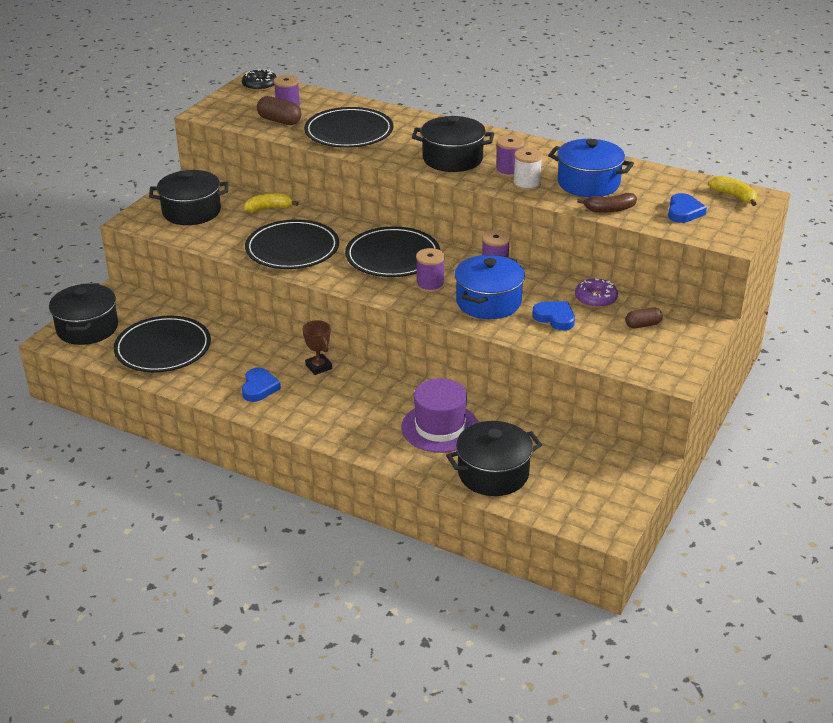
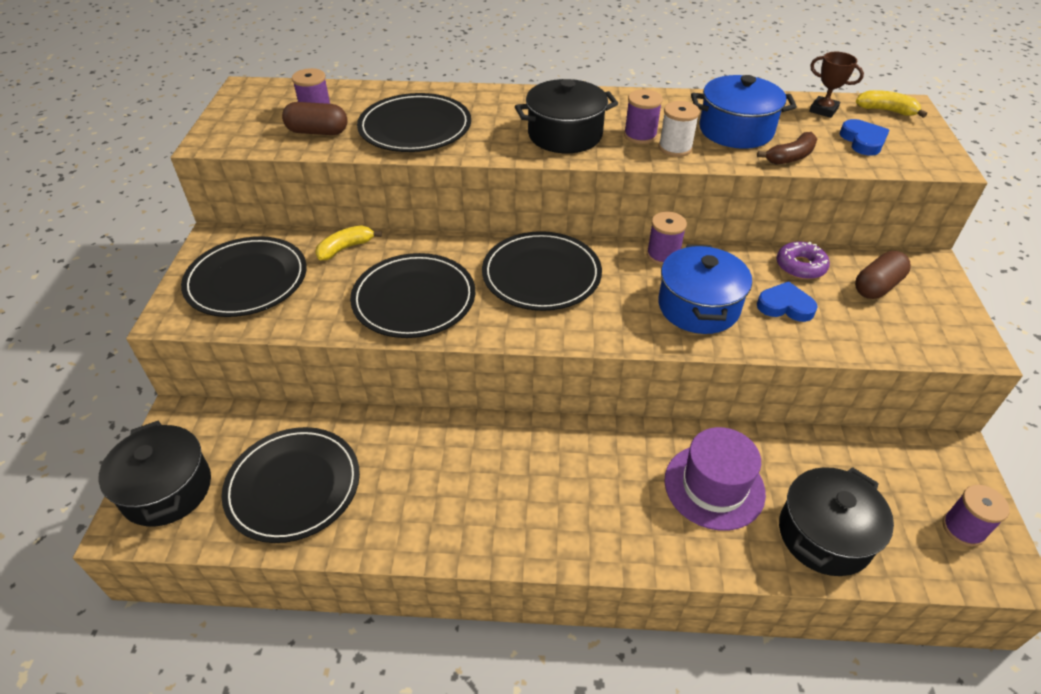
camera: 25 degrees left, 10 degrees up
black pot [149,170,228,225] -> black plate [181,236,307,317]
black donut [242,69,277,91] -> none
blue heart [242,368,281,402] -> none
brown trophy [303,320,332,375] -> brown trophy moved to [809,52,864,118]
purple spool [416,248,445,293] -> purple spool moved to [942,485,1010,547]
brown capsule [625,307,663,329] -> brown capsule [855,251,911,299], size x1.51

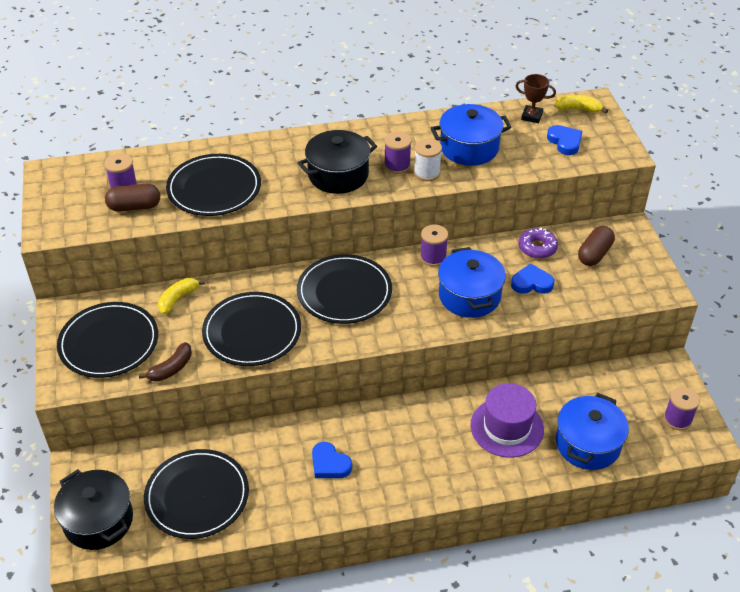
camera: 15 degrees left, 0 degrees up
brown banana [757,132,817,165] -> brown banana moved to [139,342,192,382]
black pot [779,467,894,576] -> blue pot [556,393,629,470]
none -> blue heart [312,442,352,478]

